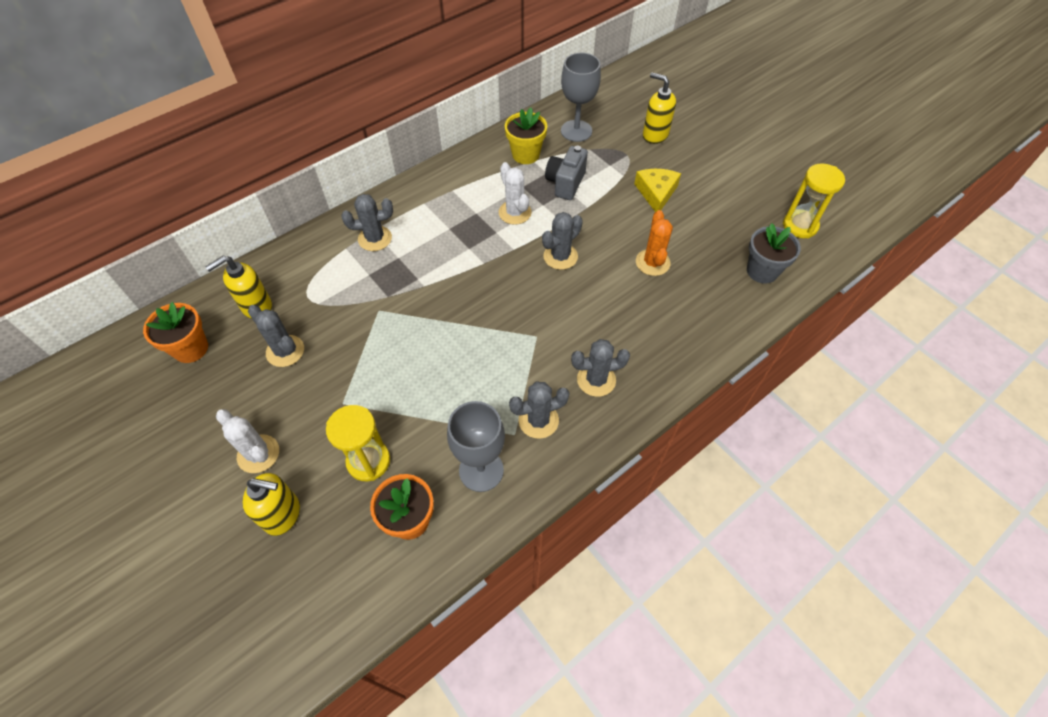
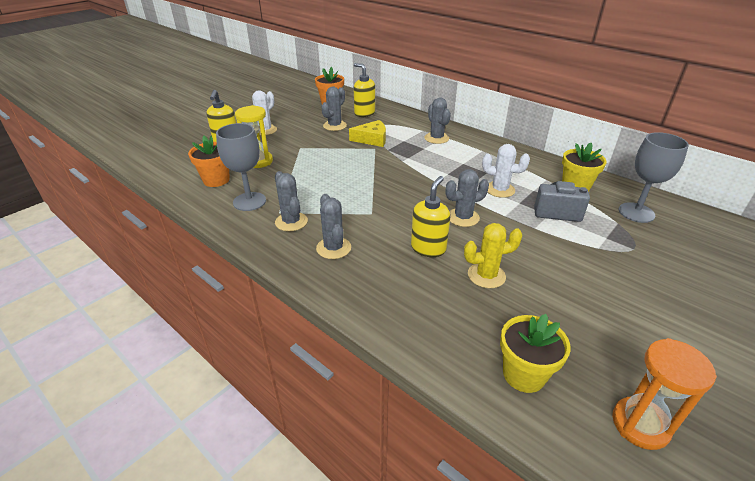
camera: 80 degrees right, 20 degrees down
white cactus [499,162,532,225] -> white cactus turned 60 degrees clockwise [482,144,530,198]
grey cactus [542,212,583,270] -> grey cactus turned 60 degrees counterclockwise [446,169,489,227]
yellow cheese [634,169,681,212] -> yellow cheese moved to [349,120,386,147]
orange cactus [636,210,673,276] -> yellow cactus [464,223,522,288]
yellow soap dispenser [643,72,676,144] -> yellow soap dispenser moved to [411,176,450,257]
grey flower pot [747,223,801,284] -> yellow flower pot [500,314,571,393]
yellow hourglass [783,163,845,238] -> orange hourglass [612,338,717,450]

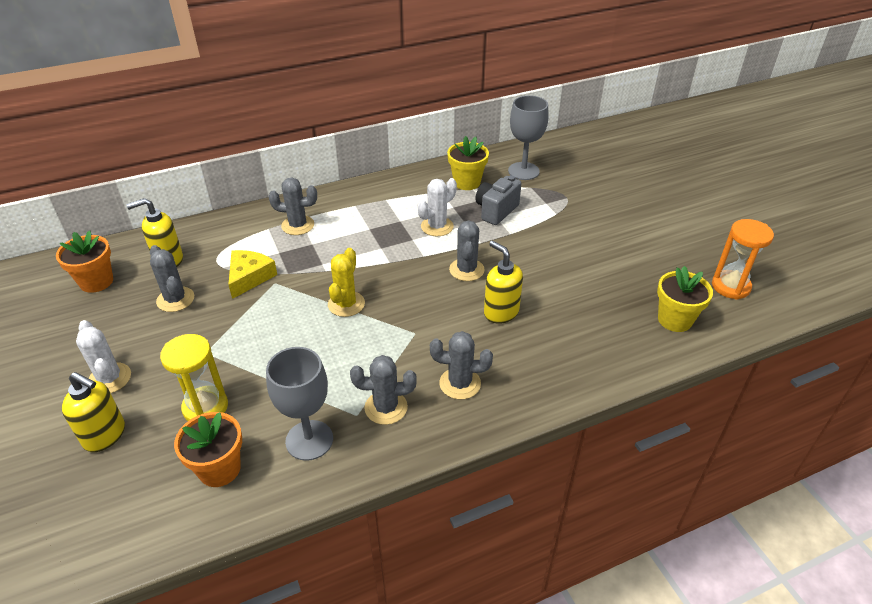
camera: 65 degrees left, 5 degrees up
yellow cactus [464,223,522,288] -> yellow cactus moved to [328,248,365,317]

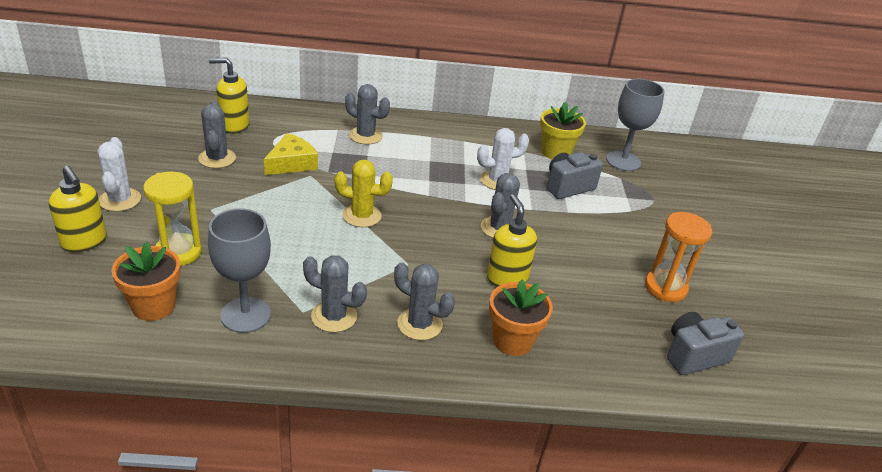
camera: 20 degrees right, 5 degrees down
orange flower pot [56,230,113,293] -> orange flower pot moved to [489,279,553,356]
yellow cactus [328,248,365,317] -> yellow cactus turned 60 degrees clockwise [335,160,393,227]
yellow flower pot [657,266,713,332] -> grey camera [667,312,744,375]
orange hourglass [712,219,774,300] -> orange hourglass moved to [645,212,712,302]

